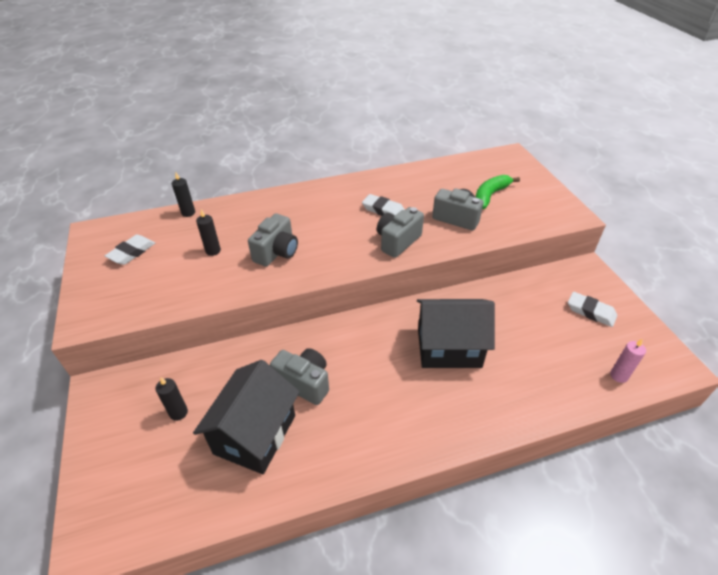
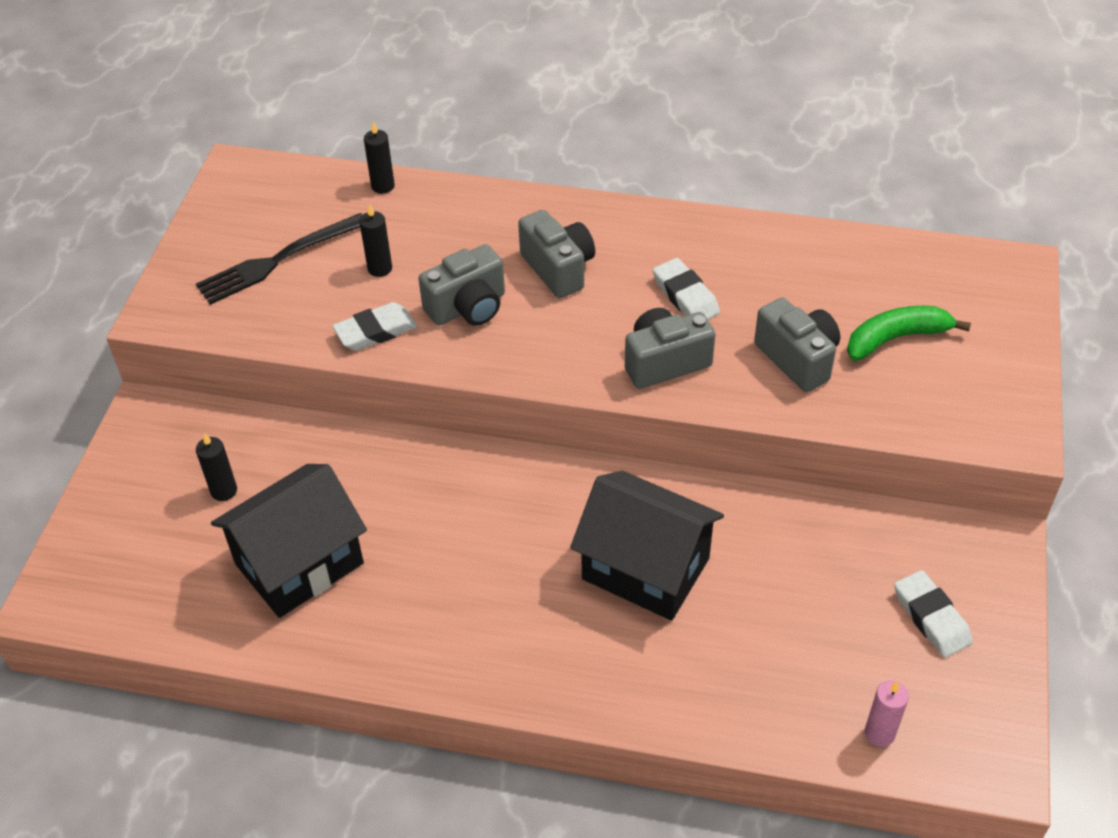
camera: 30 degrees right, 5 degrees up
white eraser [105,235,155,265] -> white eraser moved to [332,302,417,351]
grey camera [270,348,329,405] -> grey camera moved to [518,210,595,298]
none -> black fork [196,213,363,305]

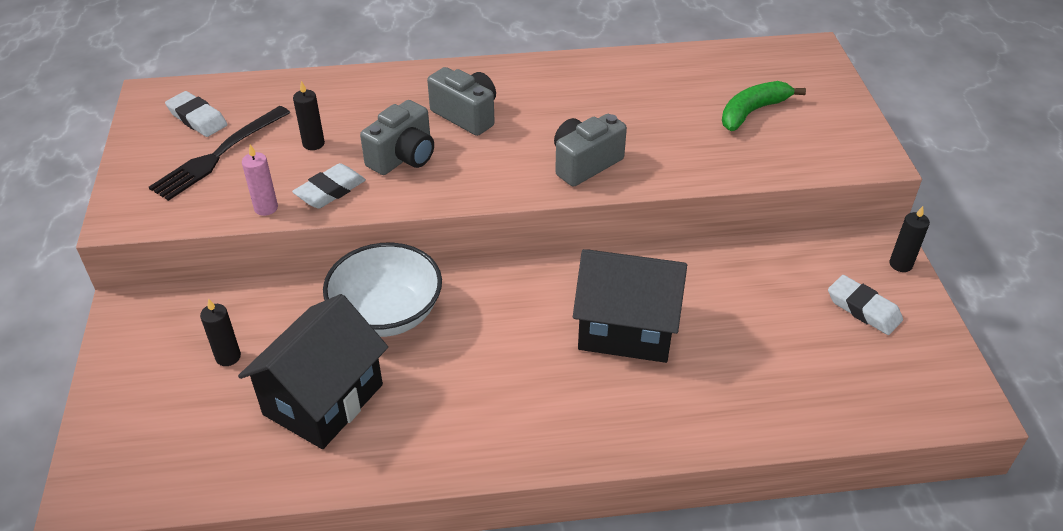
camera: 20 degrees left, 5 degrees down
black candle [364,122,395,194] -> black candle moved to [890,206,930,272]
white eraser [653,258,720,319] -> white eraser moved to [165,91,227,137]
grey camera [754,298,840,392] -> none
pink candle [865,680,909,747] -> pink candle moved to [242,145,278,216]
none -> white bowl [323,243,442,337]

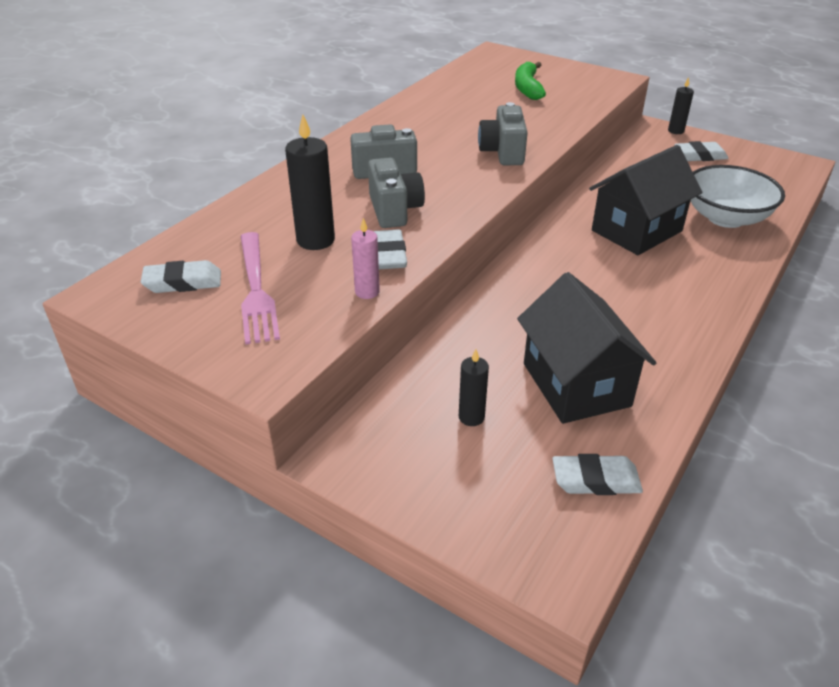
camera: 50 degrees left, 5 degrees down
black fork [149,106,290,201] -> pink fork [241,232,280,345]
black candle [293,81,325,150] -> black candle [285,115,335,250], size x1.70
white bowl [323,243,442,337] -> white bowl moved to [691,165,785,228]
none -> white eraser [552,454,643,495]

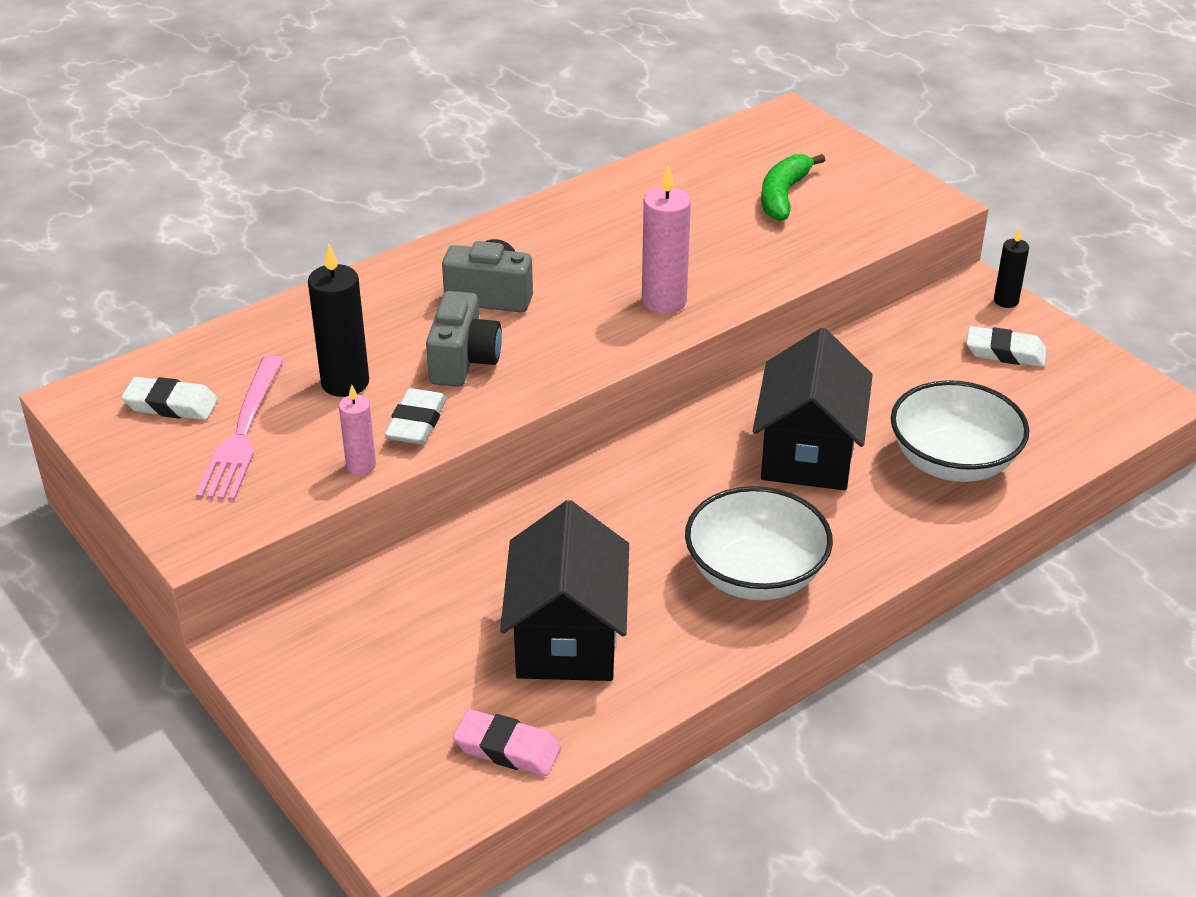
camera: 20 degrees right, 0 degrees up
black candle [459,349,489,426] -> none
grey camera [478,102,528,165] -> pink candle [642,166,691,314]
white eraser [552,454,643,495] -> pink eraser [453,709,561,776]
black house [589,145,703,255] -> black house turned 60 degrees counterclockwise [753,328,873,490]
none -> white bowl [685,486,833,600]

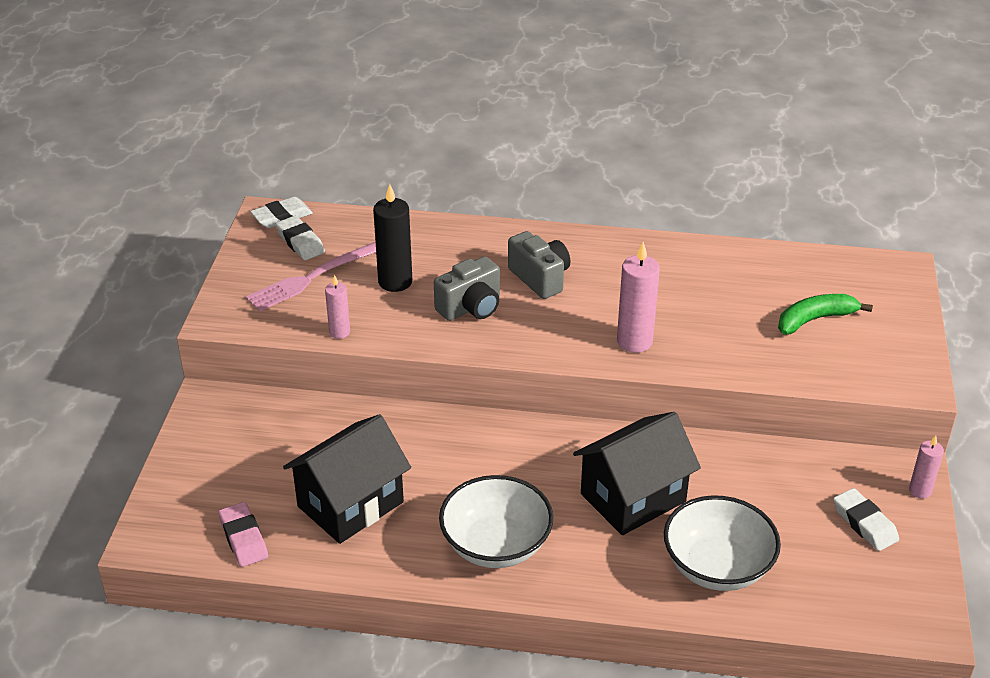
camera: 45 degrees right, 0 degrees up
white eraser [385,388,446,444] -> white eraser moved to [250,197,313,228]
black candle [994,228,1029,308] -> pink candle [909,435,944,499]

